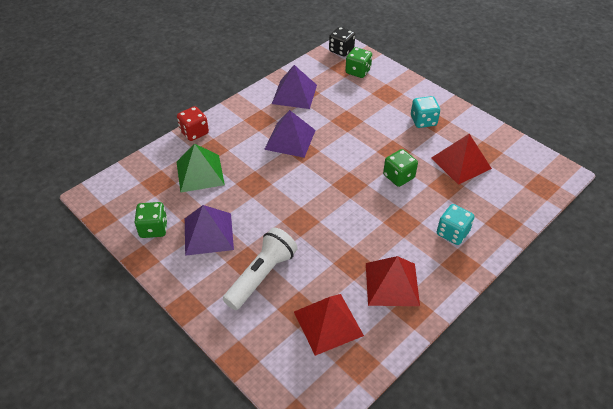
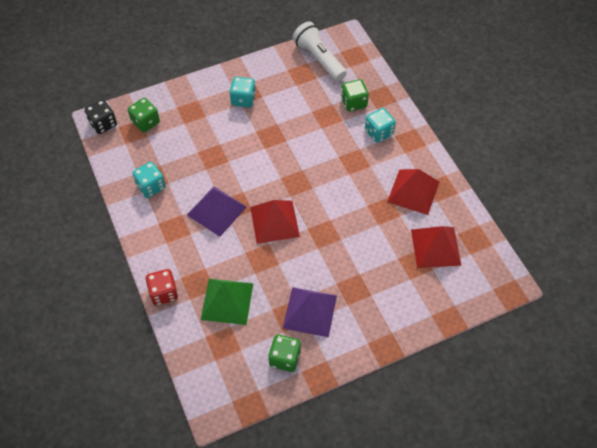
camera: 70 degrees left, 10 degrees up
white flashlight [223,227,298,310] -> white flashlight moved to [293,21,347,81]
purple pyramid [272,65,317,109] -> turquoise dice [132,162,166,198]
green dice [383,149,418,187] -> green dice moved to [341,79,369,112]
red pyramid [432,134,492,185] -> red pyramid moved to [250,200,300,244]

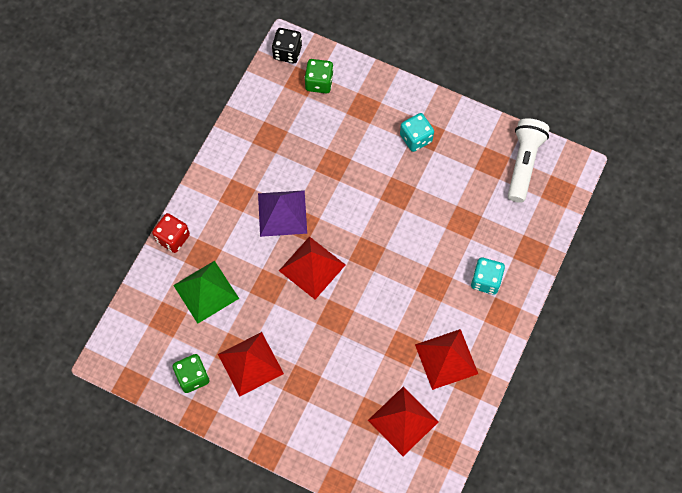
camera: 50 degrees right, 10 degrees up
turquoise dice [132,162,166,198] -> none
purple pyramid [283,287,337,337] -> red pyramid [218,332,284,397]
green dice [341,79,369,112] -> none

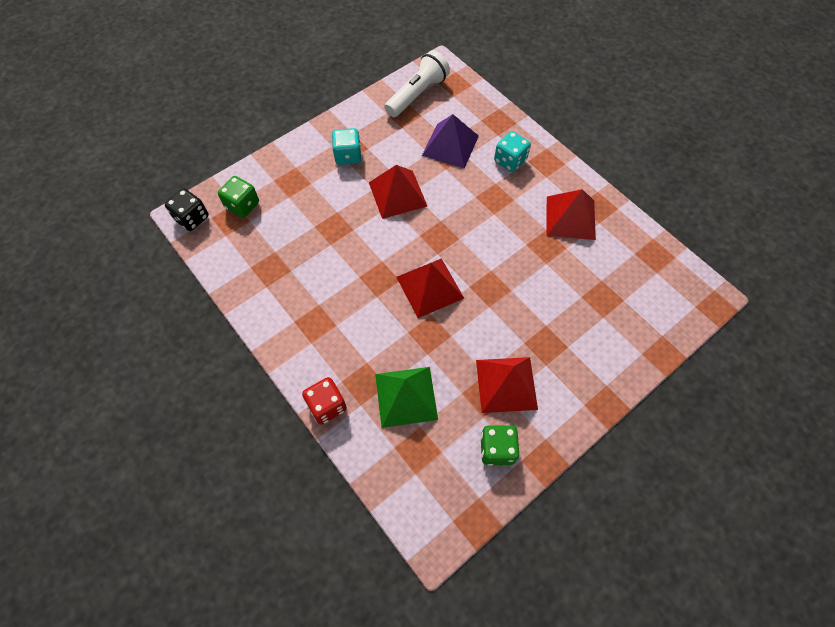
camera: 65 degrees left, 5 degrees down
purple pyramid [258,190,307,237] -> purple pyramid moved to [422,114,479,169]
red pyramid [368,386,438,456] -> red pyramid moved to [369,165,427,219]
white flashlight [508,118,549,203] -> white flashlight turned 90 degrees clockwise [384,50,450,117]

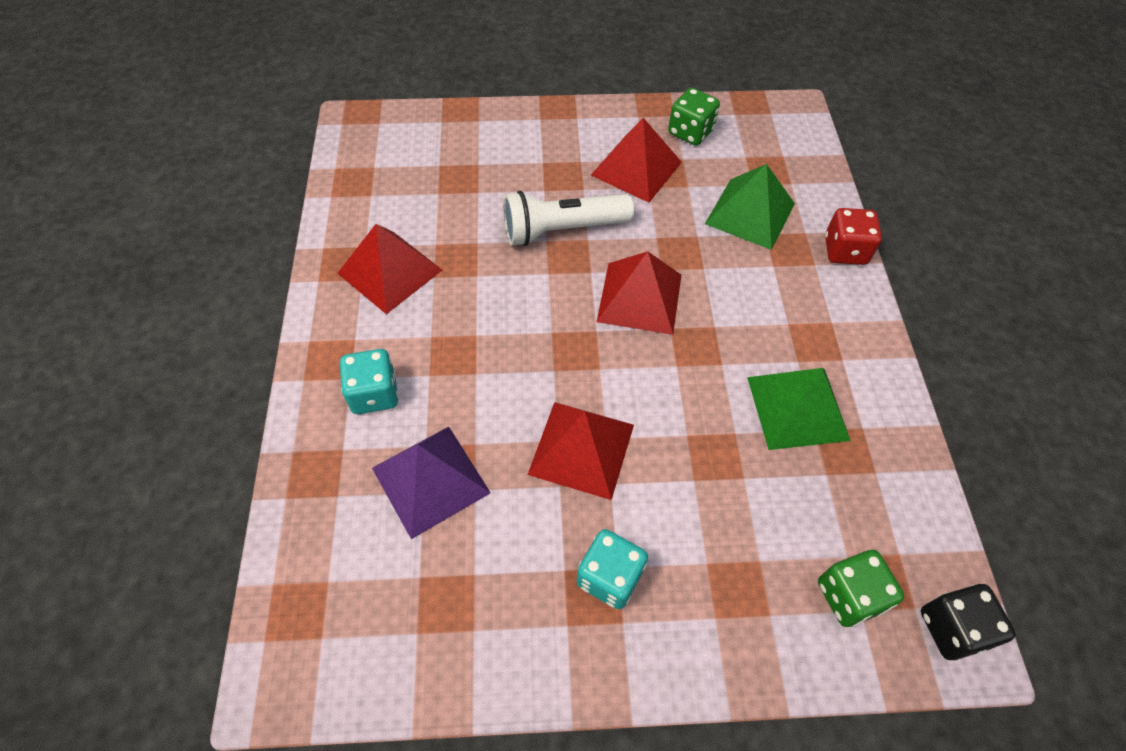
camera: 145 degrees left, 5 degrees down
white flashlight [384,50,450,117] -> white flashlight moved to [503,191,634,246]
none -> green pyramid [747,368,851,450]

